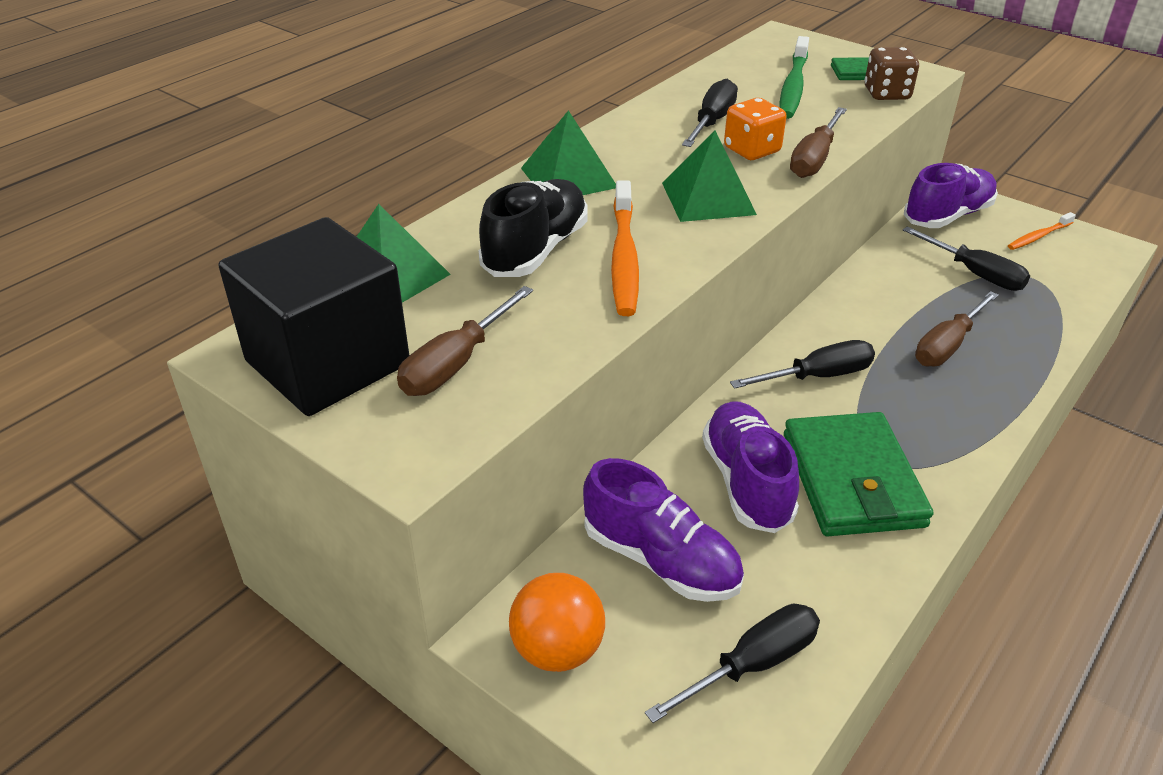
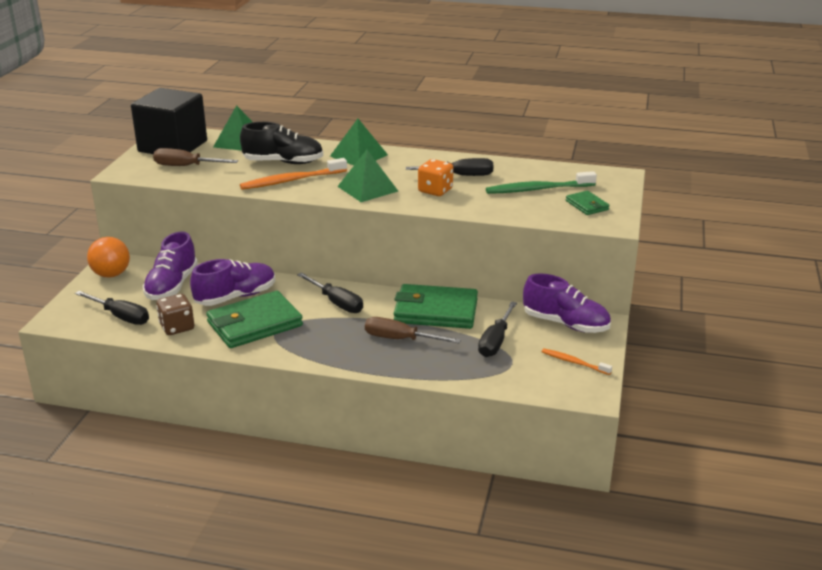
camera: 65 degrees right, 10 degrees down
brown screwdriver [790,107,847,178] -> none
brown dice [865,47,919,100] -> brown dice moved to [156,294,194,335]
none -> green wallet [394,284,478,329]

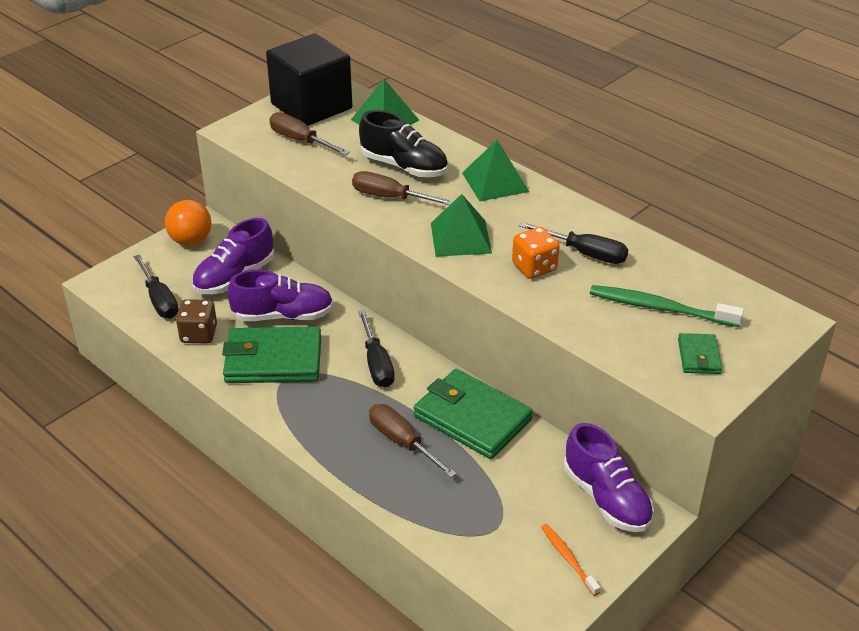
camera: 30 degrees right, 10 degrees up
orange toothbrush [240,158,347,190] -> brown screwdriver [352,171,454,205]
black screwdriver [478,301,517,357] -> none

